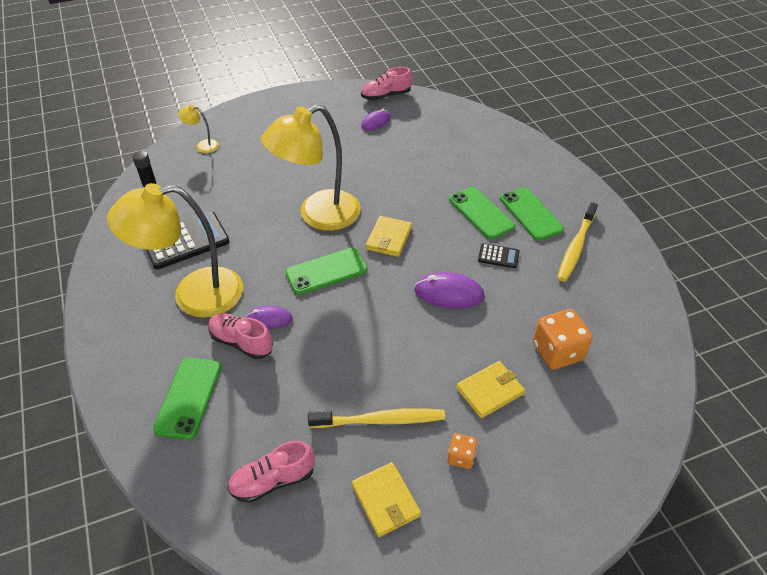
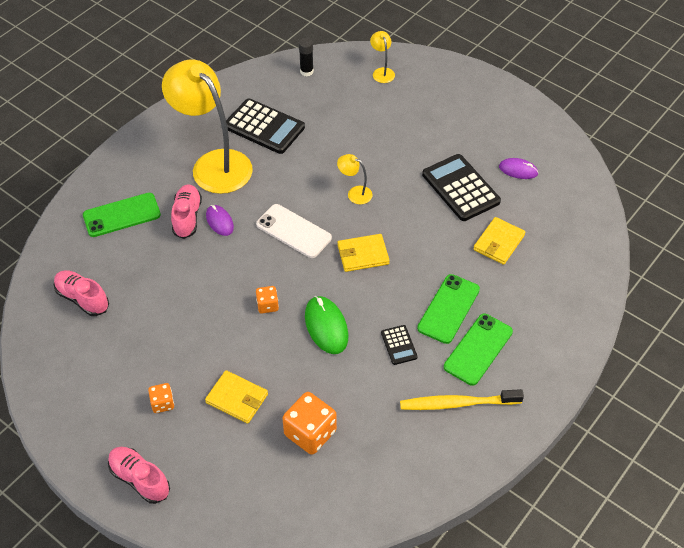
camera: 60 degrees right, 5 degrees up
yellow lamp [261,104,361,231] -> yellow lamp [337,154,373,204], size x0.41
green phone [285,248,368,295] -> white phone [256,204,332,258]
yellow toothbrush [308,408,445,428] -> none
yellow wallet [352,462,421,537] -> yellow wallet moved to [473,217,525,265]
pink shoe [361,67,412,100] -> pink shoe moved to [108,447,170,504]
purple mouse [414,272,485,308] -> green mouse [305,296,349,354]
none -> orange dice [256,286,279,314]
none -> black calculator [422,154,501,221]

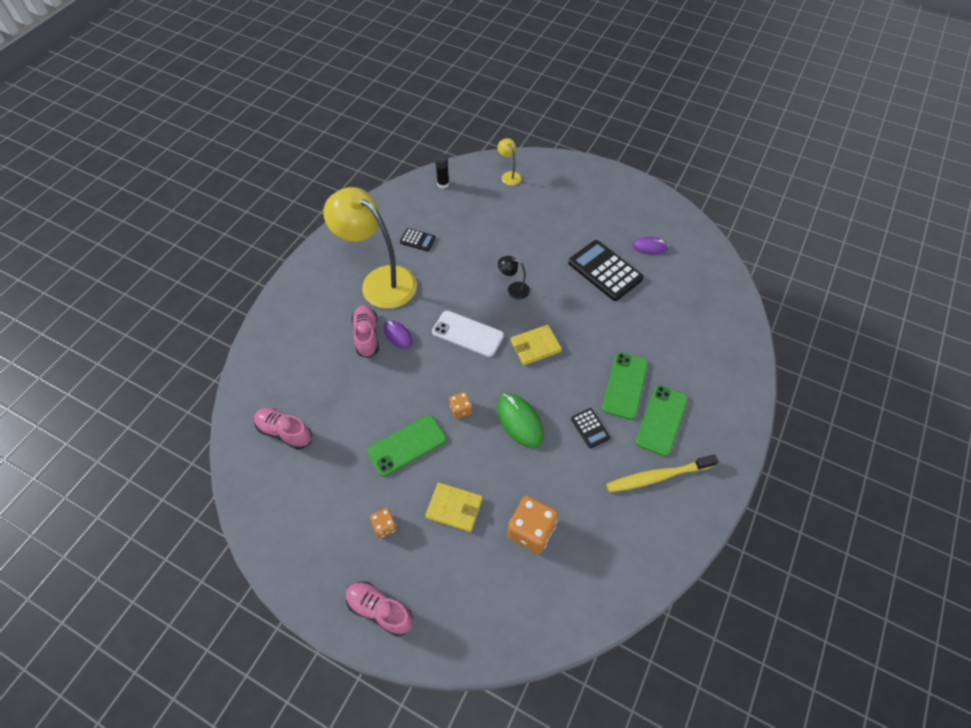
camera: 10 degrees left, 5 degrees up
green phone [83,193,161,237] -> green phone moved to [367,415,446,476]
black calculator [226,99,305,154] -> black calculator [400,228,436,251], size x0.49
yellow lamp [337,154,373,204] -> black lamp [498,256,530,299]
yellow wallet [473,217,525,265] -> none

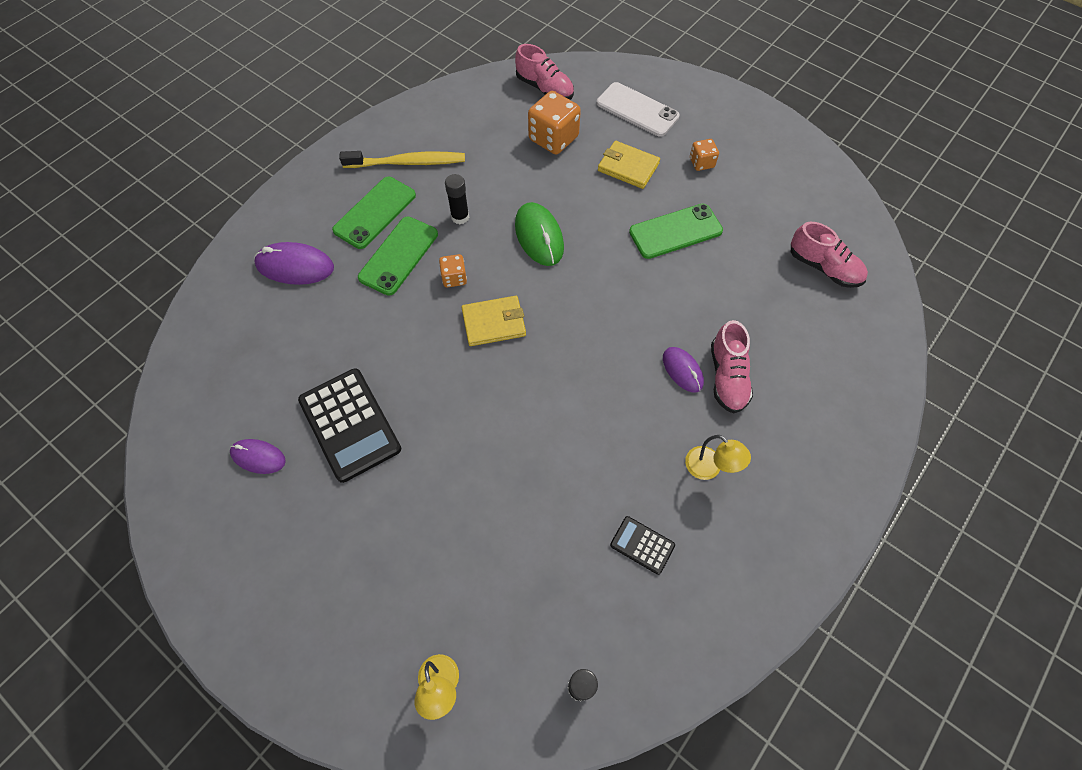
camera: 170 degrees left, 5 degrees up
yellow lamp [323,187,417,309] -> yellow lamp [685,435,751,480], size x0.41
pink shoe [346,582,413,637] -> pink shoe moved to [515,44,574,100]
white phone [432,311,504,357] -> white phone moved to [597,82,680,137]
orange dice [449,392,472,419] -> orange dice moved to [439,254,467,287]
black lamp [498,256,530,299] -> none
black calculator [571,408,610,448] -> black glue stick [445,174,469,224]
none -> purple mouse [254,242,334,285]

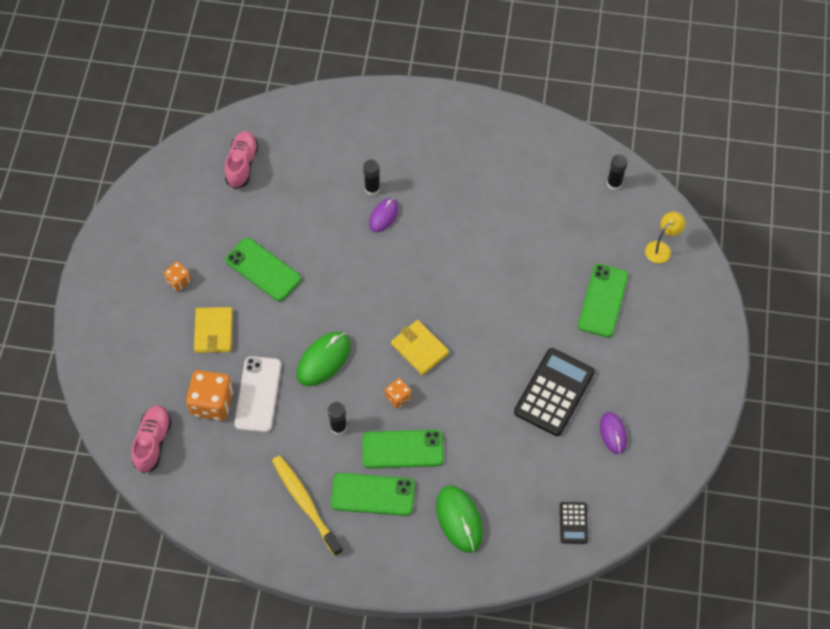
camera: 120 degrees left, 0 degrees up
purple mouse [254,242,334,285] -> green mouse [436,485,483,553]
white phone [597,82,680,137] -> white phone moved to [234,356,281,433]
black calculator [610,516,675,575] -> black calculator moved to [560,502,588,544]
yellow lamp [685,435,751,480] -> none
pink shoe [711,320,753,413] -> black glue stick [363,160,380,196]
none -> green phone [578,264,628,337]

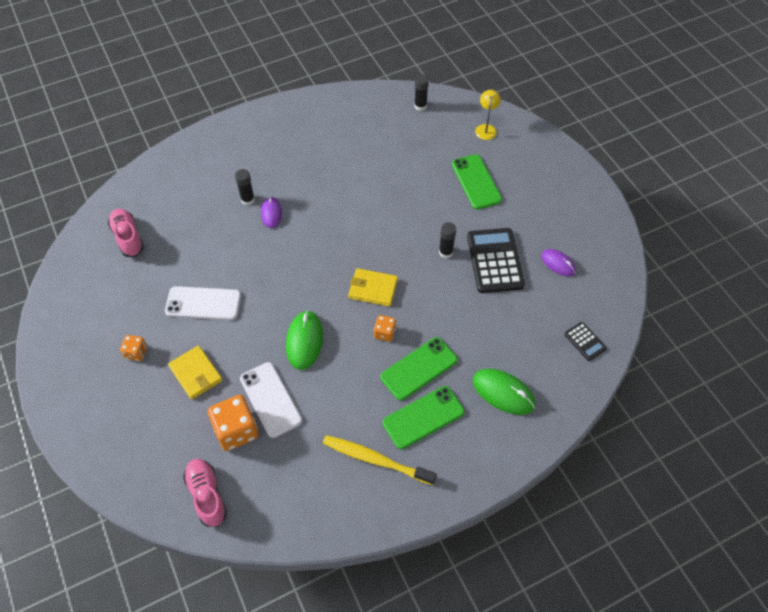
camera: 35 degrees left, 5 degrees down
green phone [225,238,301,301] -> white phone [165,286,241,320]
black glue stick [328,402,347,435] -> black glue stick moved to [439,222,456,258]

